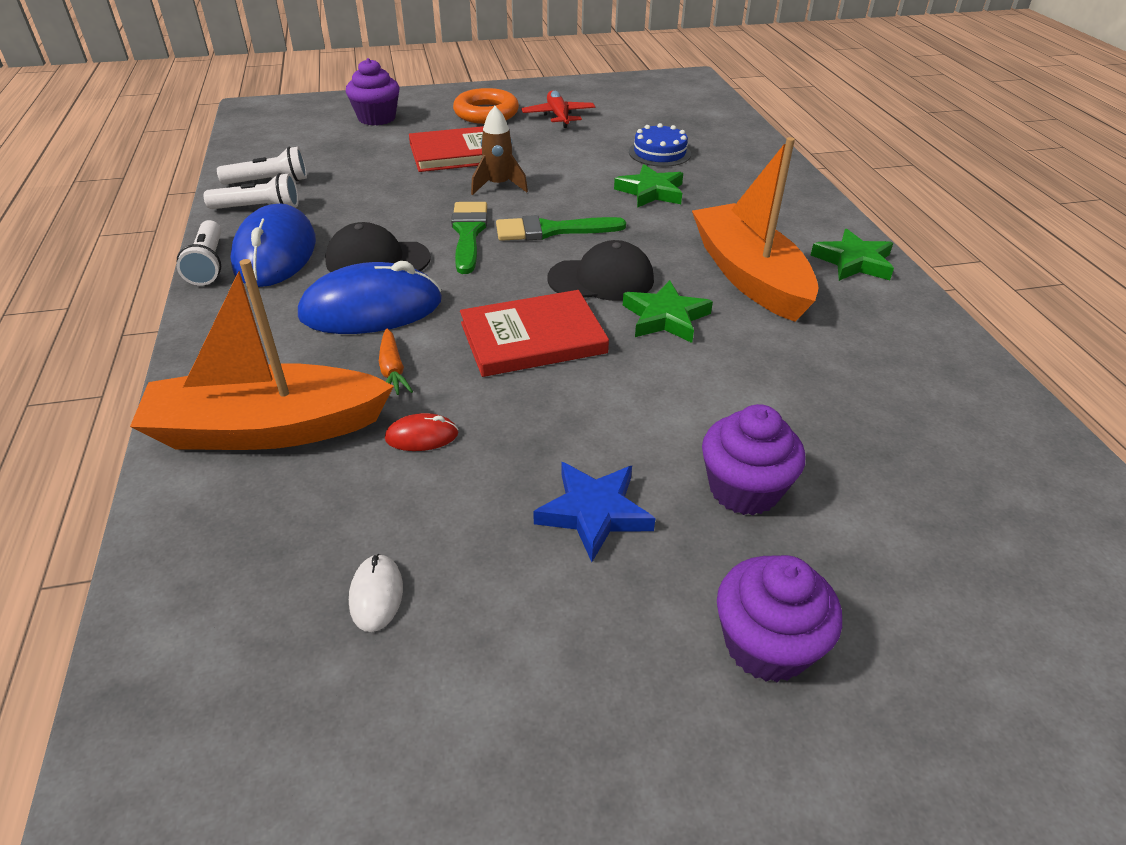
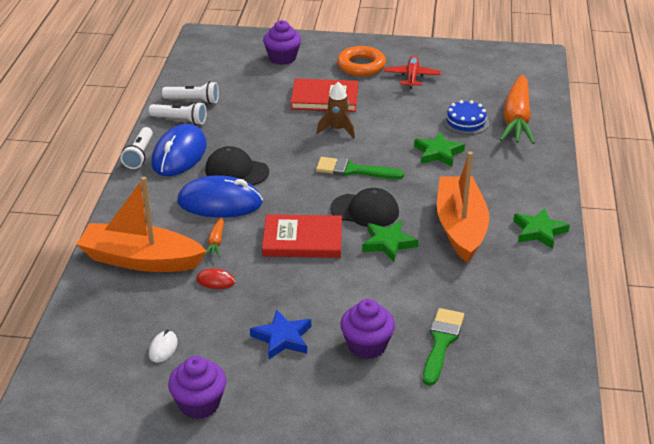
camera: 20 degrees right, 5 degrees down
green brush [451,202,487,274] -> green brush moved to [423,308,464,386]
purple cupcake [717,555,842,682] -> purple cupcake moved to [168,356,226,419]
none -> orange carrot [500,75,535,144]

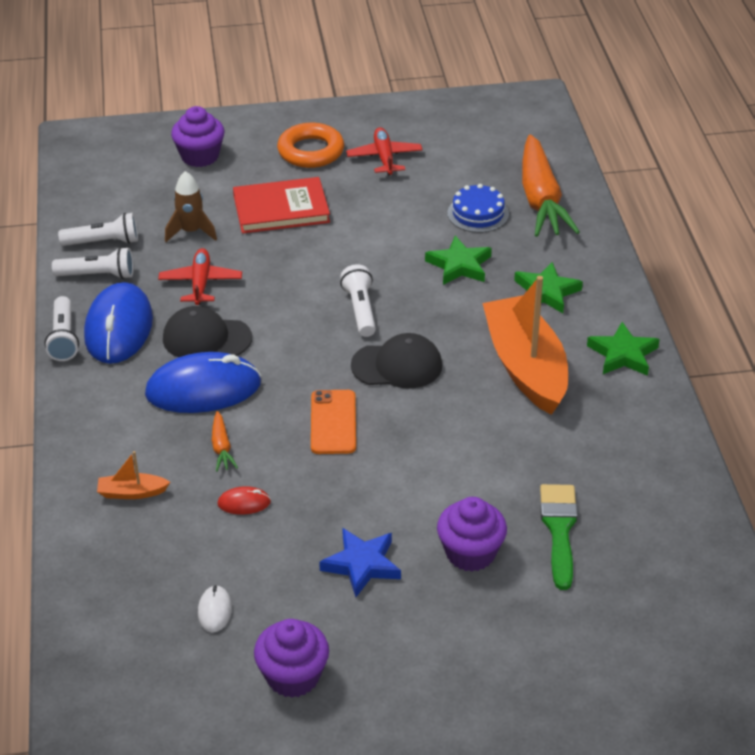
camera: 15 degrees left, 5 degrees up
orange boat [76,177,207,272] -> orange boat [97,451,170,499], size x0.41
red book [262,214,342,258] -> orange phone [311,390,356,454]
green brush [316,157,404,179] -> white flashlight [340,264,376,337]
brown rocket [317,82,355,139] -> brown rocket moved to [165,171,217,242]
green star [362,220,419,262] -> green star moved to [514,262,583,313]
none -> red plane [158,248,242,305]

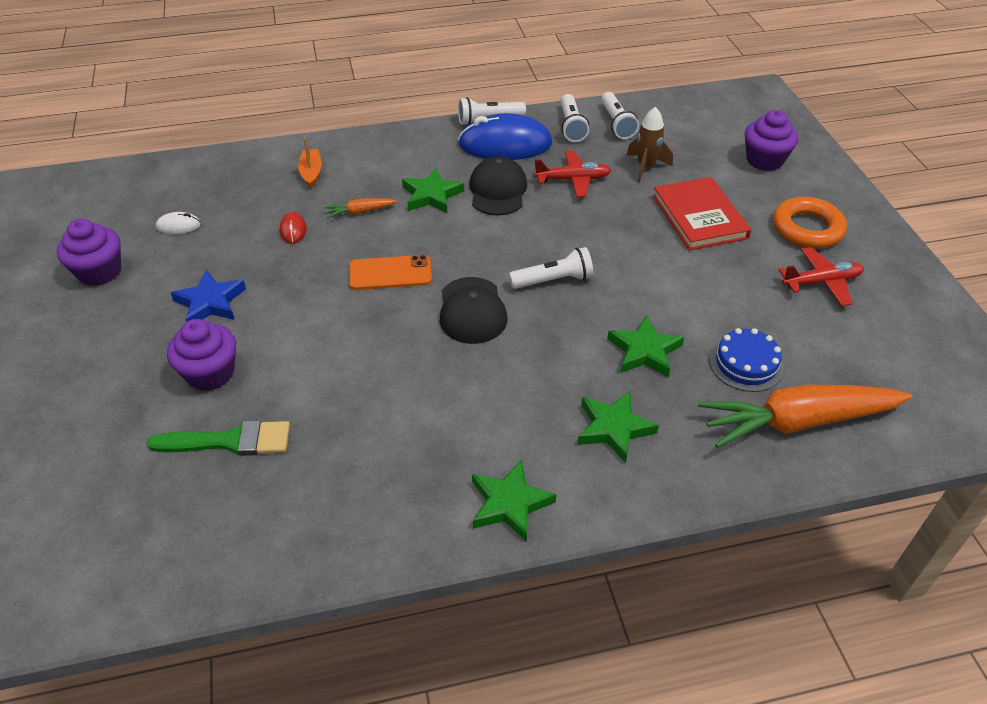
camera: 85 degrees right, 5 degrees up
blue mouse [145,352,261,413] -> green star [402,168,464,213]
orange boat [482,276,568,415] -> none

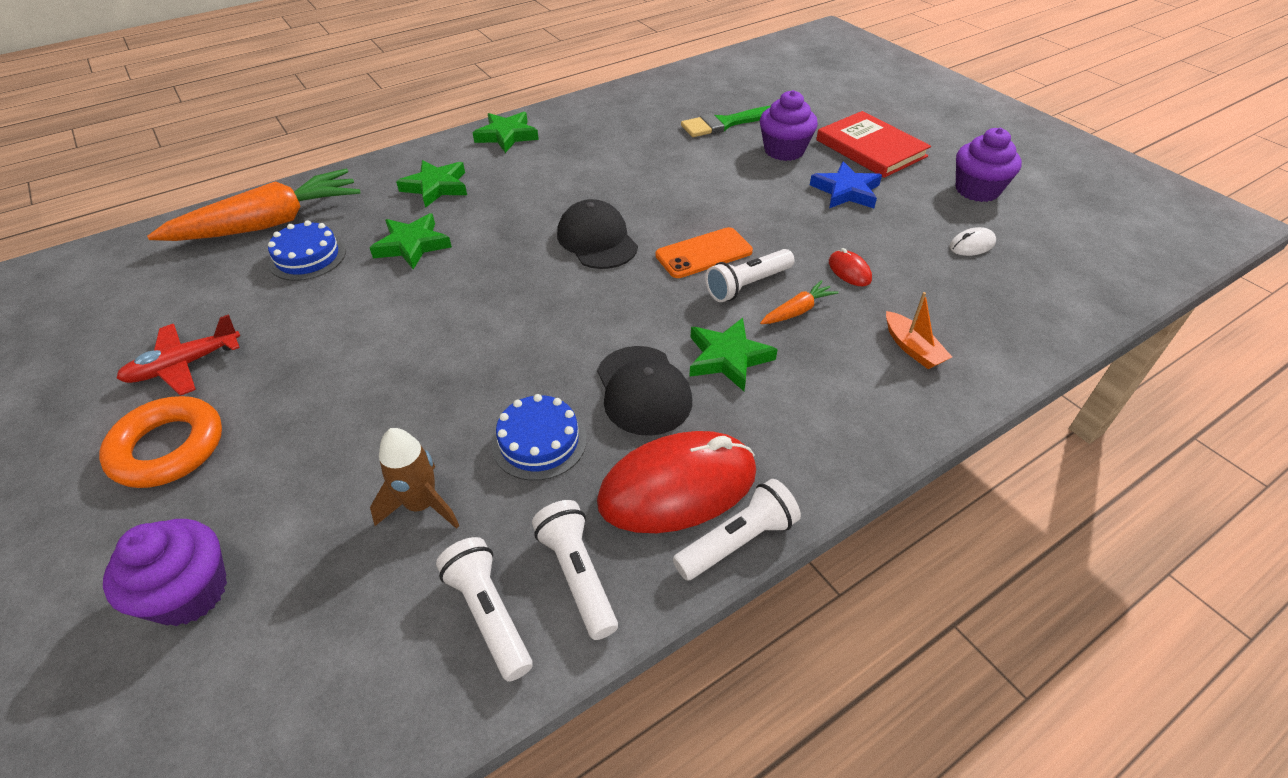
camera: 160 degrees right, 0 degrees up
blue mouse [458,113,552,160] -> red mouse [597,431,756,533]
white flashlight [509,247,593,289] -> white flashlight moved to [705,249,795,302]
red plane [534,151,611,197] -> blue cake [491,394,587,481]
red book [653,177,751,250] -> red book moved to [816,111,931,178]

